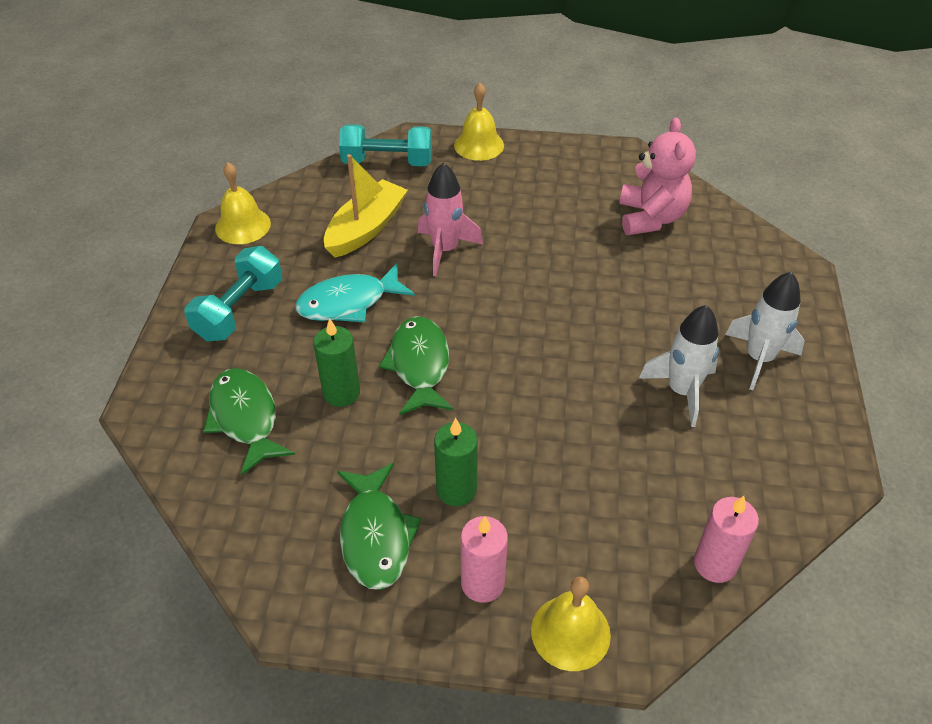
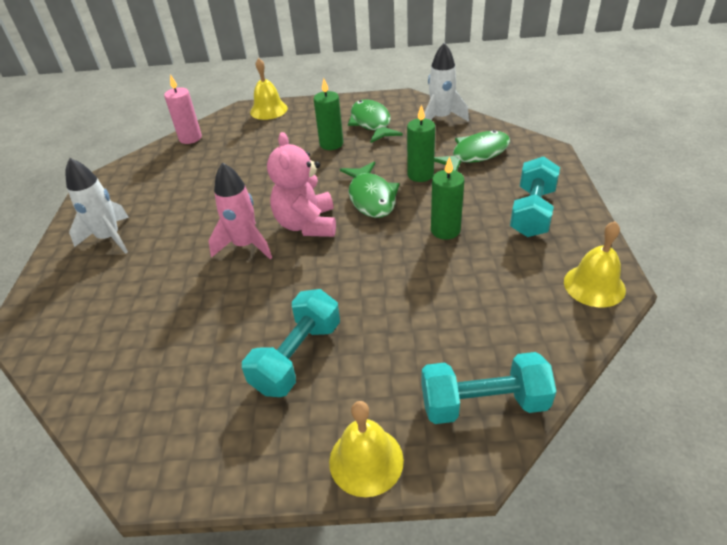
camera: 175 degrees right, 5 degrees down
green fish [203,368,295,476] -> green fish turned 90 degrees counterclockwise [434,130,510,171]
turquoise fish [295,263,415,322] -> green candle [431,156,464,240]
yellow boat [324,154,408,258] -> none
pink rocket [418,162,483,276] -> pink rocket moved to [208,162,272,259]
pink candle [461,516,508,603] -> none
pink teddy bear [619,117,696,235] -> pink teddy bear moved to [267,132,336,237]
white rocket [639,305,719,427] -> white rocket moved to [424,43,469,122]
none -> turquoise dumbbell [242,289,340,397]

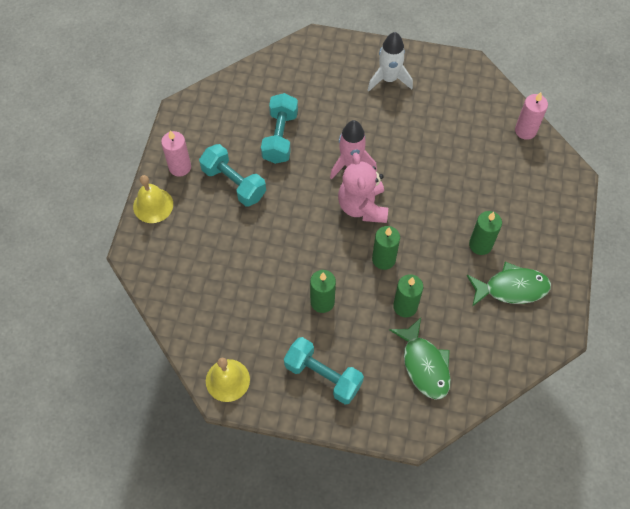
camera: 100 degrees right, 20 degrees up
yellow bell [250,58,288,120] -> none
pink teddy bear [267,132,336,237] -> pink teddy bear turned 105 degrees counterclockwise [338,152,388,223]
green fish [340,162,399,218] -> green candle [372,226,400,270]
turquoise dumbbell [421,352,557,424] -> turquoise dumbbell moved to [261,93,298,164]
white rocket [424,43,469,122] -> none
none -> pink candle [161,130,191,177]

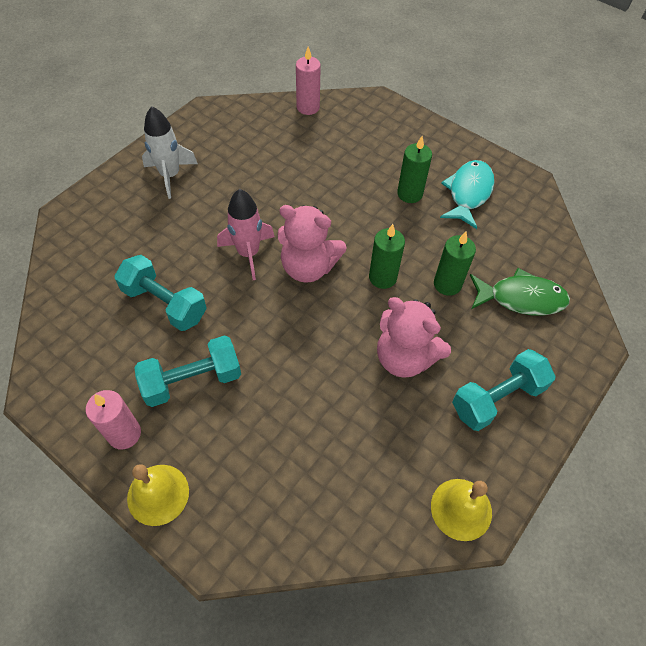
camera: 65 degrees left, 5 degrees down
green candle [310,270,336,313] -> pink teddy bear [377,297,451,378]
green fish [466,262,551,307] -> turquoise fish [440,160,495,229]

